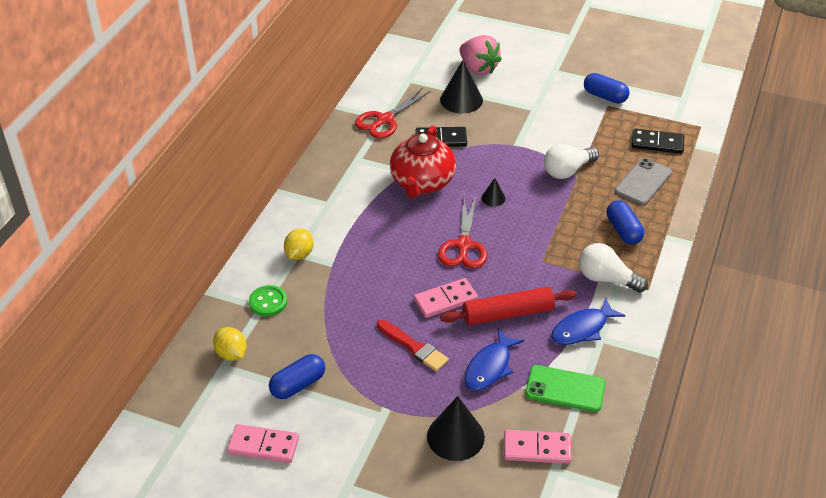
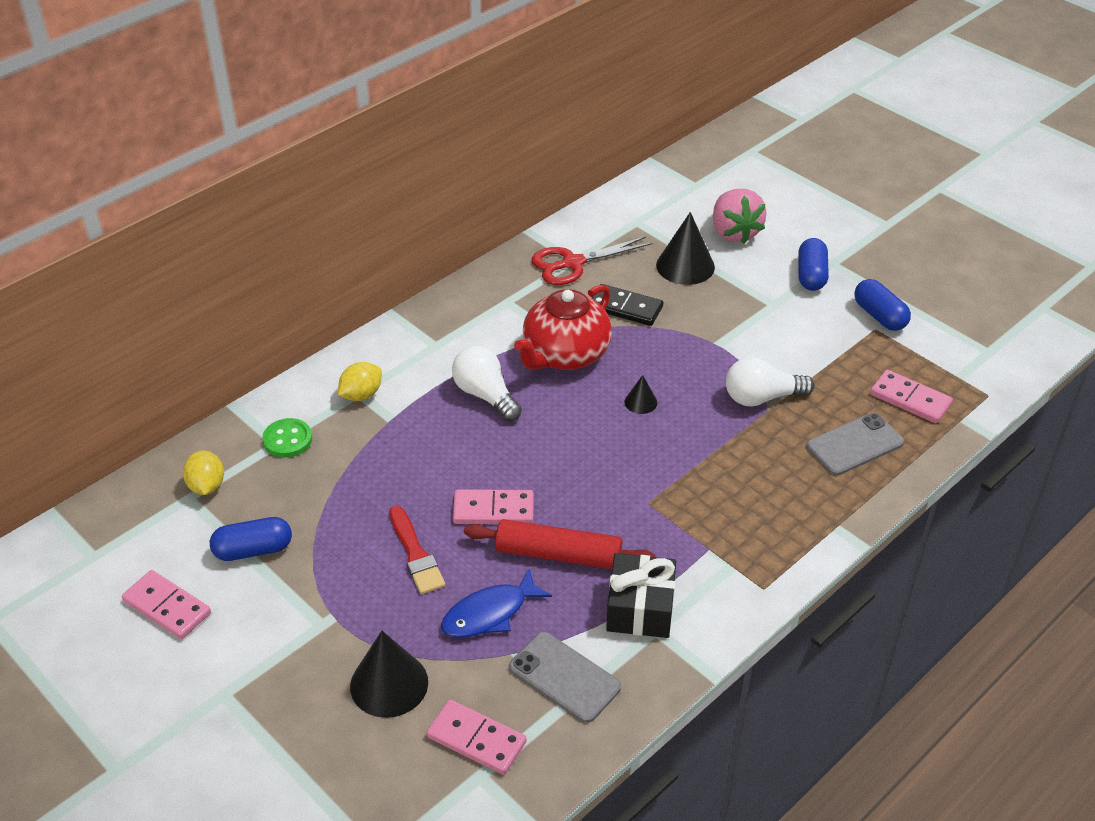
camera: 25 degrees right, 0 degrees up
red scissors [438,196,487,269] -> none
green phone [525,365,605,412] -> grey phone [509,632,621,723]
blue fish [551,298,625,345] -> black gift [606,553,676,638]
white light bulb [579,243,648,293] -> white light bulb moved to [452,346,522,421]
blue capsule [607,200,644,245] -> blue capsule moved to [798,238,829,291]
black domino [632,129,684,154] -> pink domino [870,370,953,423]

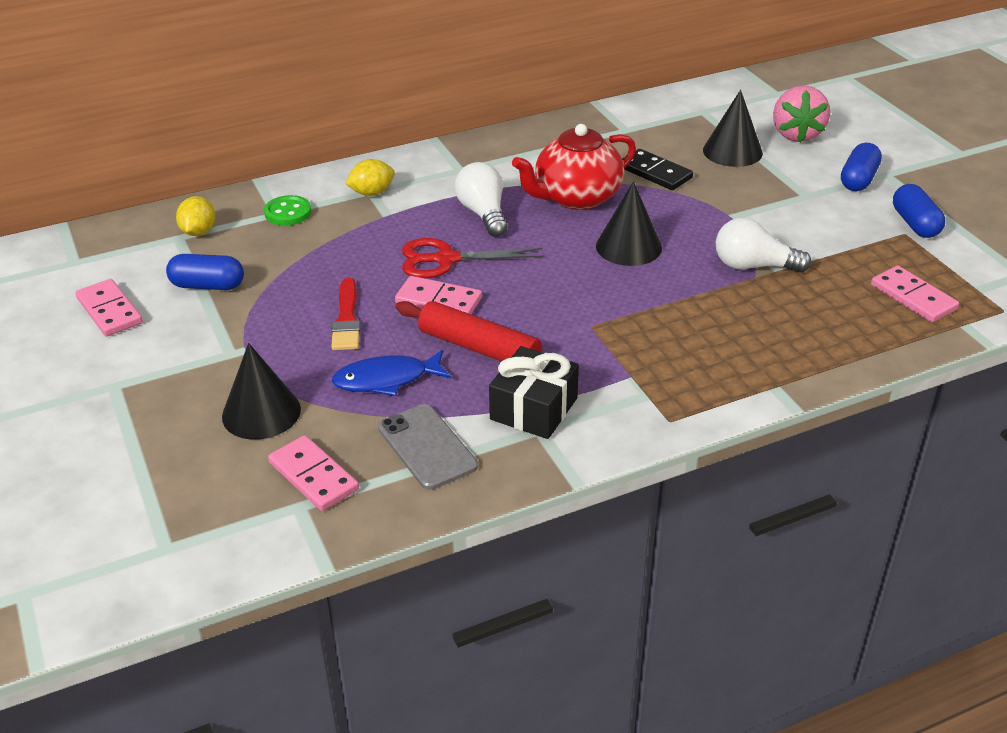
camera: 20 degrees right, 5 degrees down
red scissors [531,236,652,285] -> red scissors moved to [402,238,544,278]
black cone [625,375,657,414] -> black cone [596,181,662,266], size x1.97
grey phone [806,413,904,476] -> none

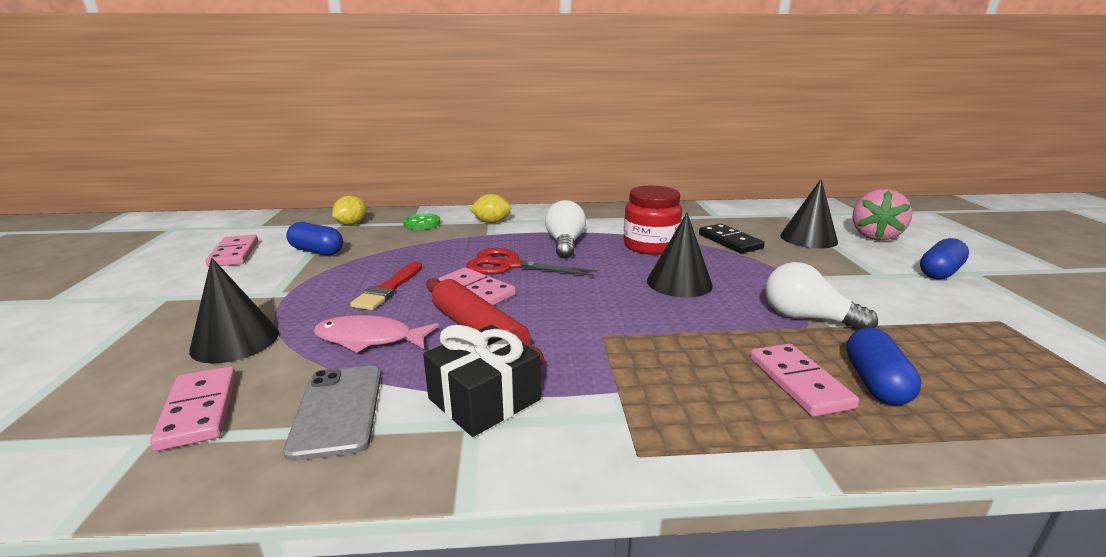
camera: 20 degrees right, 15 degrees down
blue fish [332,350,451,396] -> pink fish [313,315,439,353]
red teapot [512,124,636,210] -> red jar [624,186,682,255]
pink domino [871,266,959,322] -> pink domino moved to [750,344,859,417]
blue capsule [893,184,945,238] -> blue capsule moved to [846,328,922,406]

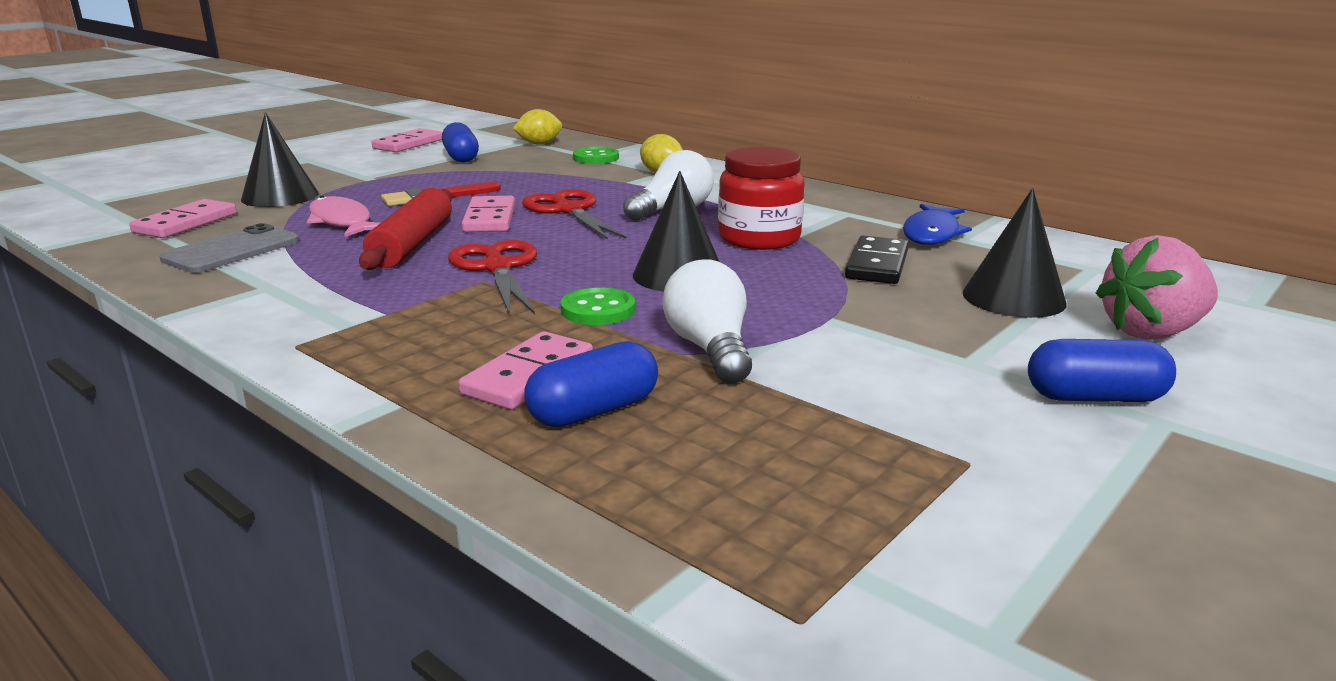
camera: 45 degrees right, 0 degrees up
black gift [423,325,541,437] -> none
none -> red scissors [448,240,537,314]
none -> green button [560,287,635,325]
none -> blue fish [903,204,972,245]

